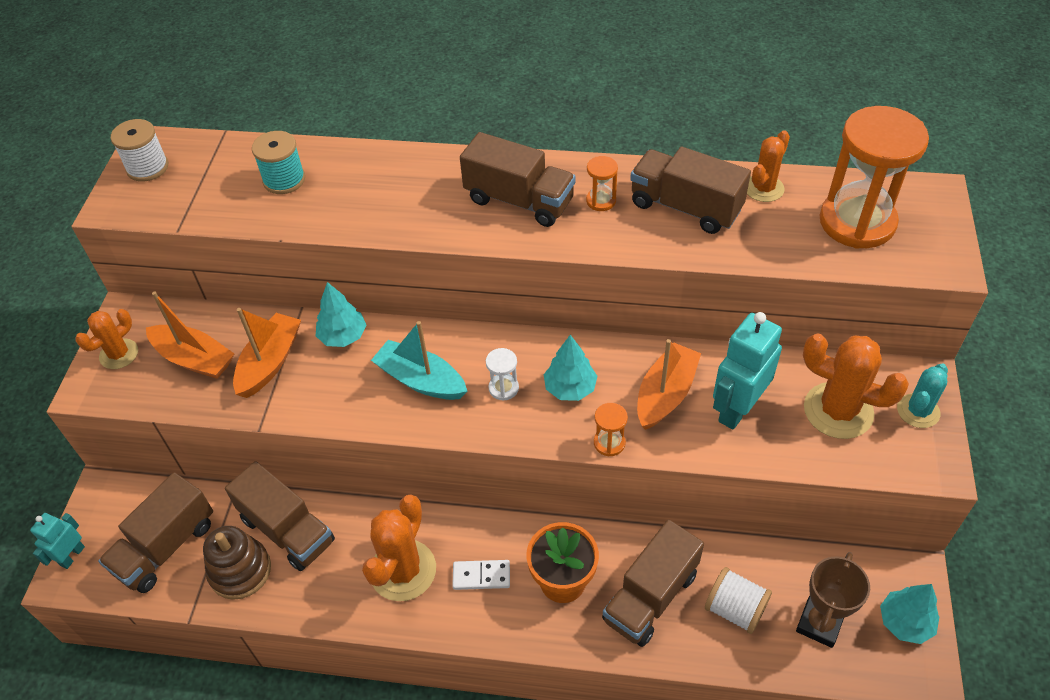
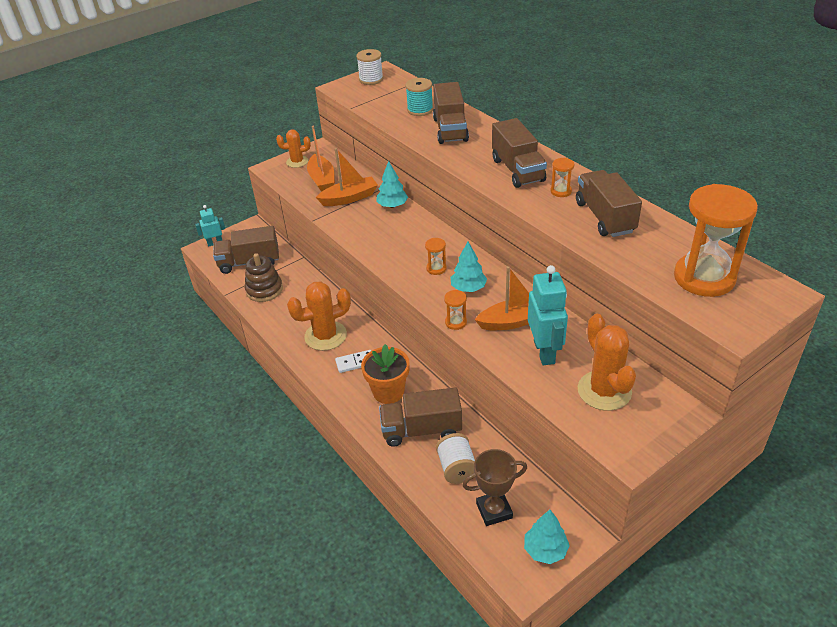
camera: 45 degrees right, 10 degrees down
brown truck [225,461,335,571] -> brown truck moved to [433,82,469,144]
turquoise boat [371,321,467,400] -> none
white domino [452,560,510,590] -> white domino turned 60 degrees counterclockwise [335,350,371,373]
white hourglass [486,348,519,401] -> orange hourglass [425,238,447,275]
turquoise robot [713,312,782,430] -> turquoise robot turned 90 degrees clockwise [528,265,568,365]
orange cactus [747,130,790,202] -> none
turquoise cactus [897,364,948,428] -> none

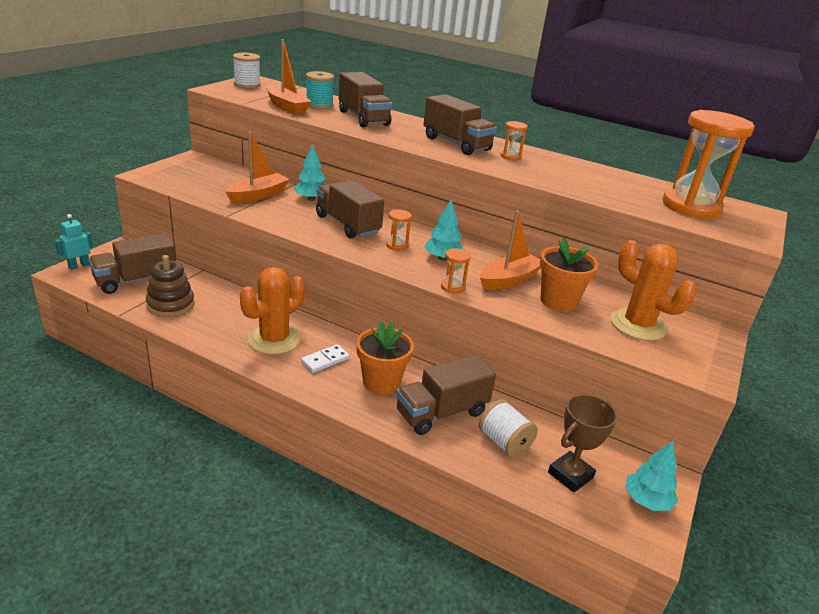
camera: 30 degrees left, 10 degrees down
orange cactus [276,129,311,168] -> none
orange boat [307,126,335,192] -> orange boat moved to [266,39,312,114]
turquoise robot [528,265,568,365] -> orange flower pot [540,237,598,312]
brown truck [576,170,642,237] -> brown truck moved to [316,180,384,238]

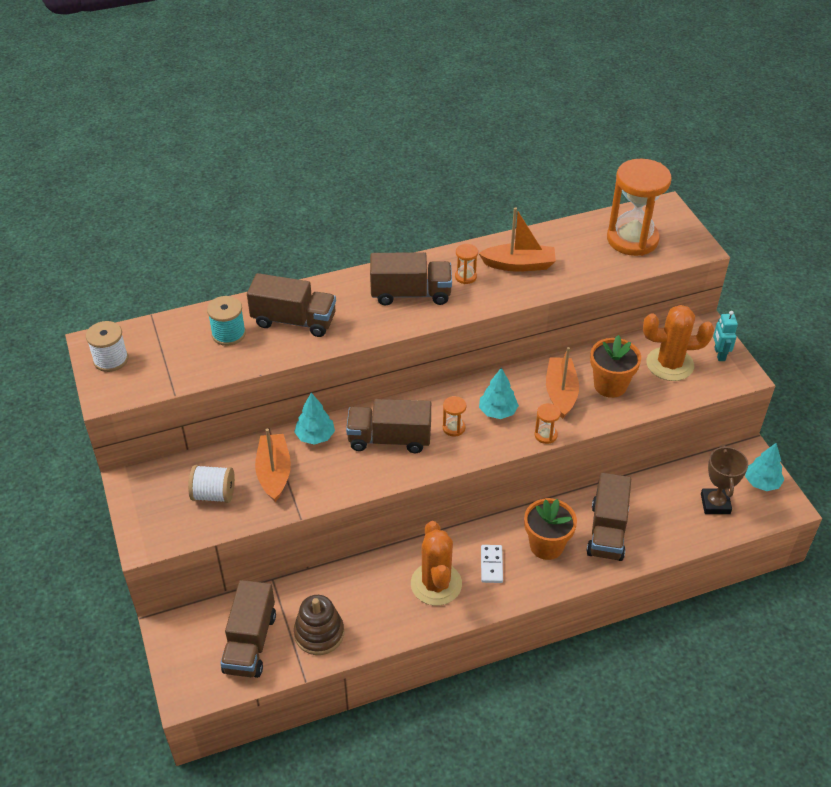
camera: 45 degrees left, 15 degrees up
turquoise robot [55,214,94,270] -> turquoise robot moved to [713,311,738,361]
orange boat [266,39,312,114] -> orange boat moved to [478,207,556,272]
white spool [479,399,538,458] -> white spool moved to [188,465,235,503]

